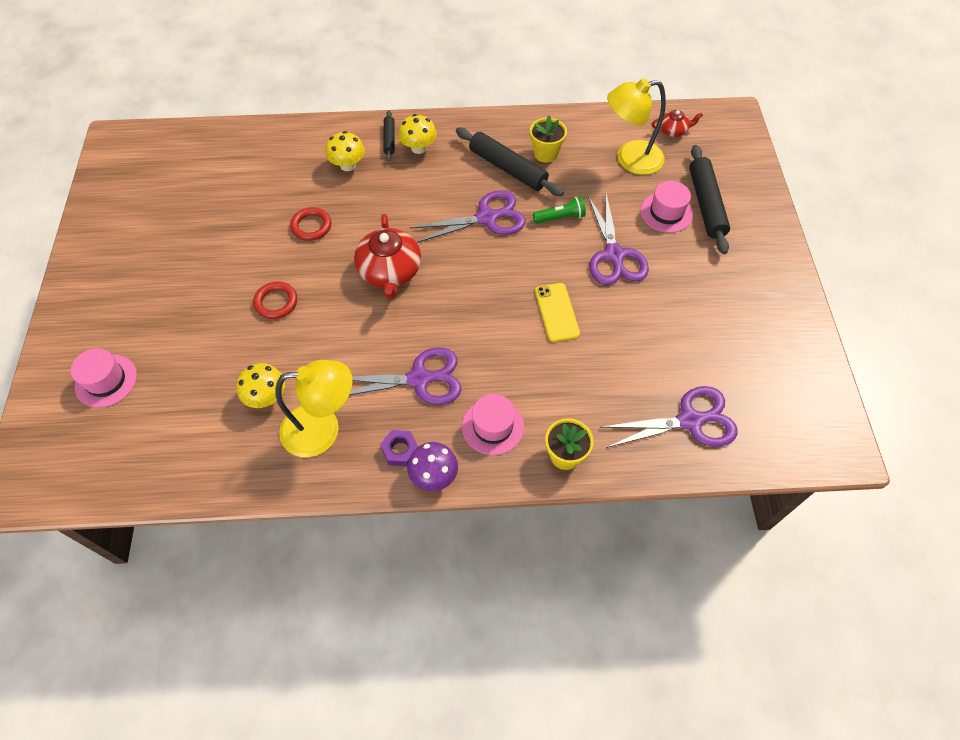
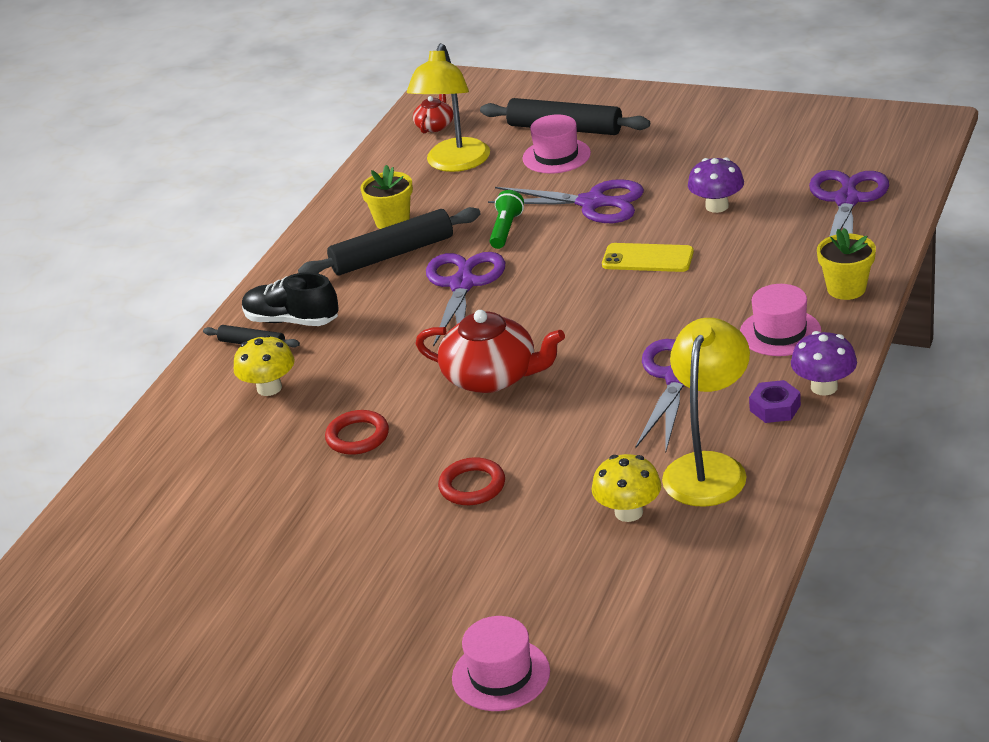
camera: 60 degrees left, 25 degrees down
yellow mushroom [398,114,437,154] -> black shoe [242,273,339,326]
none -> purple mushroom [688,158,744,213]

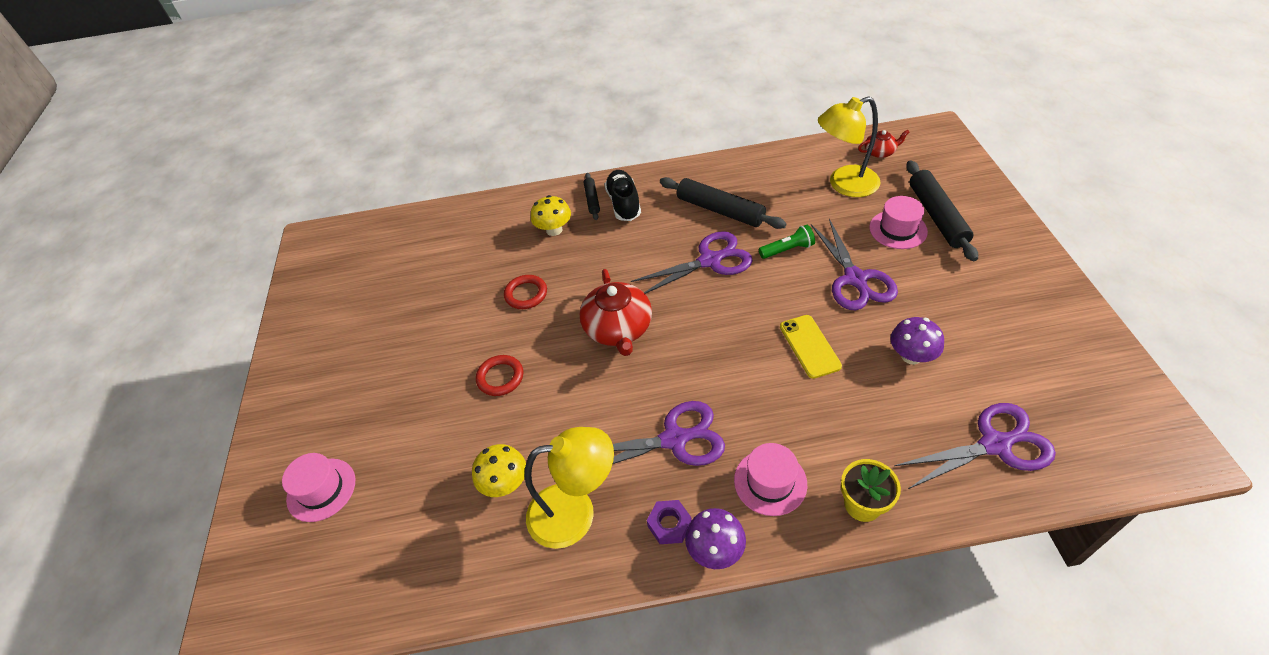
camera: 60 degrees right, 15 degrees up
yellow flower pot [360,165,413,229] -> none

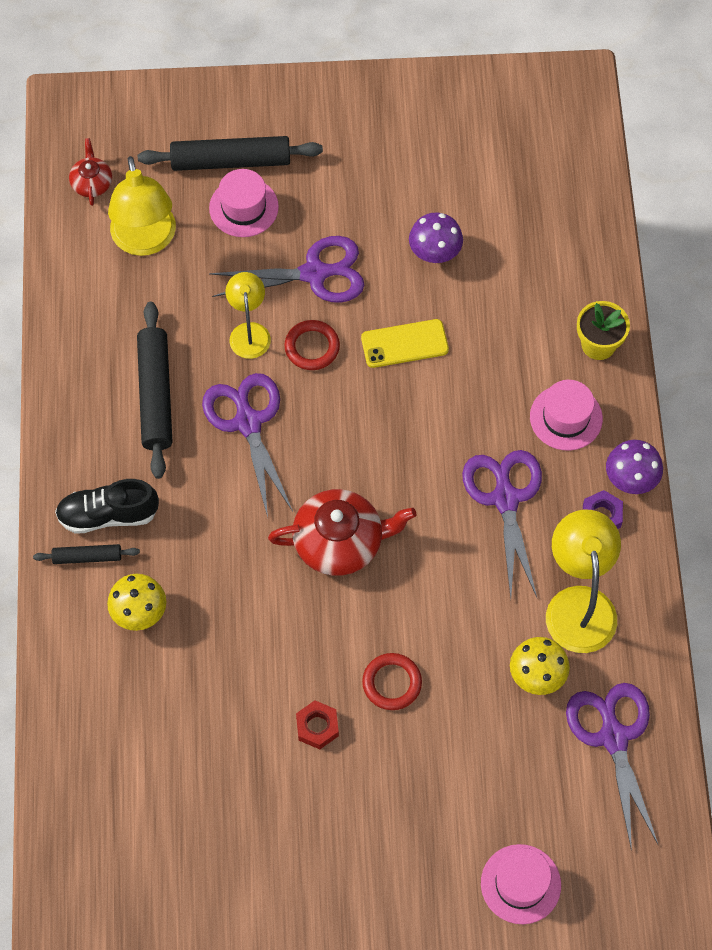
camera: 90 degrees left, 15 degrees up
red ring [504,275,547,309] -> red ring moved to [284,320,340,370]
black rolling pin [660,177,786,229] -> black rolling pin turned 45 degrees counterclockwise [137,302,172,479]
green flashlight [759,225,815,259] -> yellow lamp [226,272,271,359]
purple scissors [894,403,1056,489] -> purple scissors moved to [566,683,659,851]
none -> red nut [296,701,339,749]

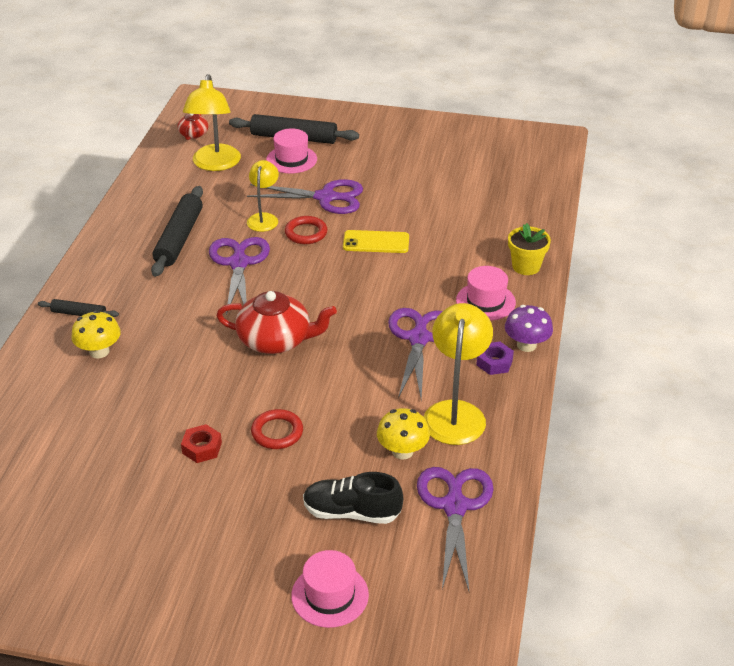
camera: 15 degrees right, 25 degrees down
black shoe [55,479,159,534] -> black shoe moved to [303,472,403,524]
purple mushroom [409,212,463,263] -> none

